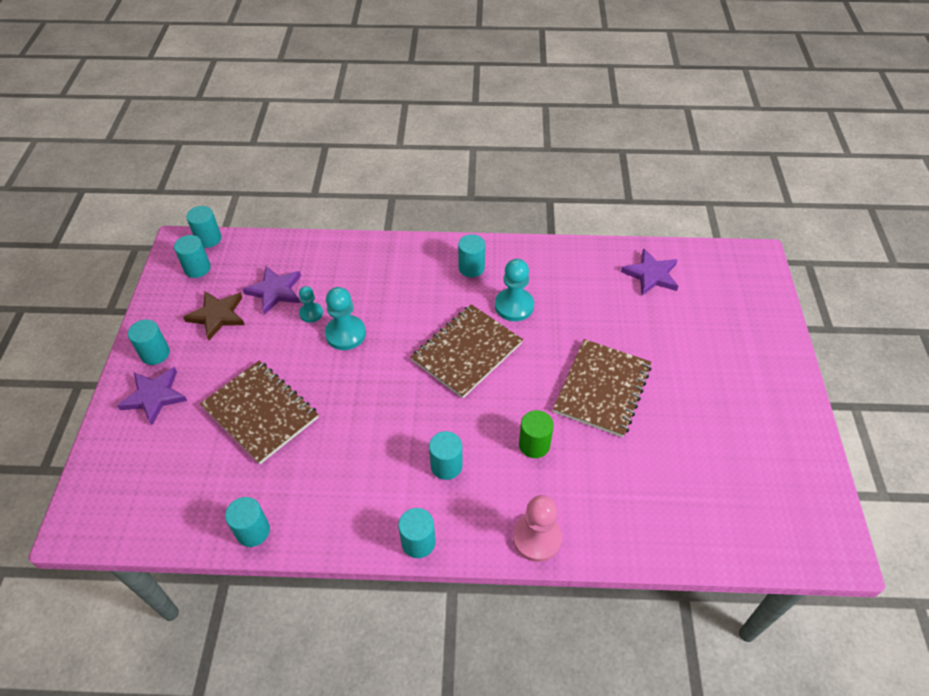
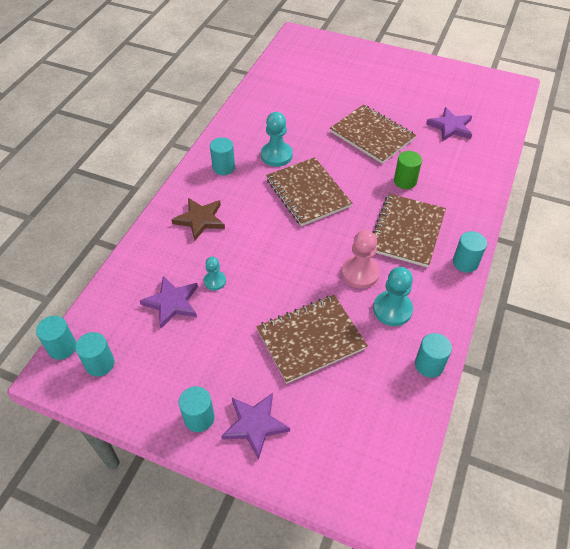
camera: 70 degrees left, 0 degrees up
brown star [183,291,245,340] -> brown star moved to [171,198,225,241]
turquoise pawn [325,287,366,350] -> turquoise pawn moved to [373,267,413,326]
turquoise cylinder [429,431,463,480] -> brown notebook [373,194,446,267]
pink pawn [513,495,562,562] -> pink pawn moved to [342,230,380,289]
purple star [621,248,678,295] -> purple star moved to [426,107,472,142]

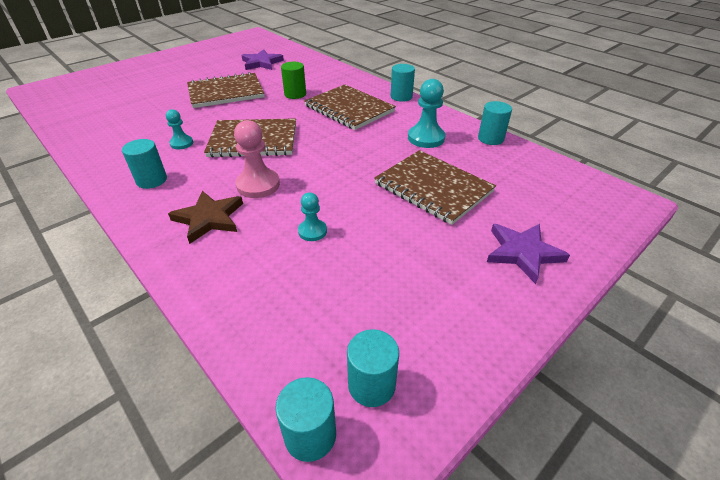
camera: 65 degrees left, 10 degrees down
purple star [140,276,198,328] -> none
turquoise cylinder [179,386,215,432] -> none
brown notebook [256,295,368,384] -> brown notebook turned 45 degrees counterclockwise [374,150,496,225]
turquoise pawn [261,112,293,167] -> turquoise pawn [166,109,193,149], size x0.59
pink pawn [342,230,380,289] -> pink pawn moved to [234,120,280,198]

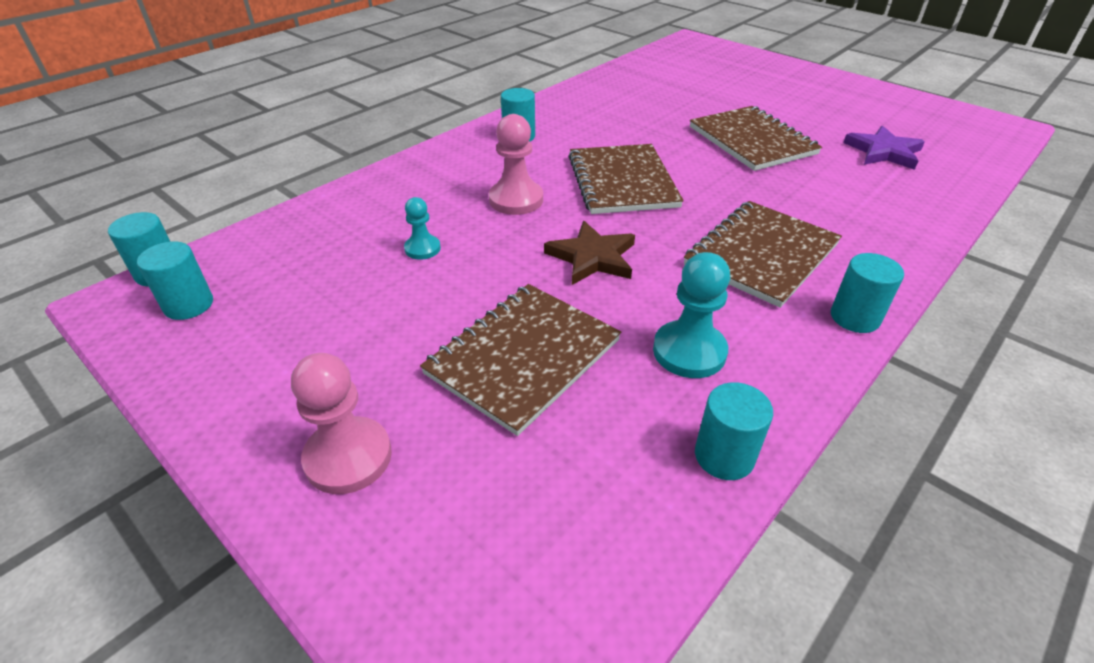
camera: 85 degrees right, 0 degrees up
turquoise pawn [166,109,193,149] -> none
brown star [168,191,243,244] -> brown star moved to [544,221,635,285]
green cylinder [281,62,306,99] -> none
purple star [487,224,570,284] -> pink pawn [291,353,392,494]

